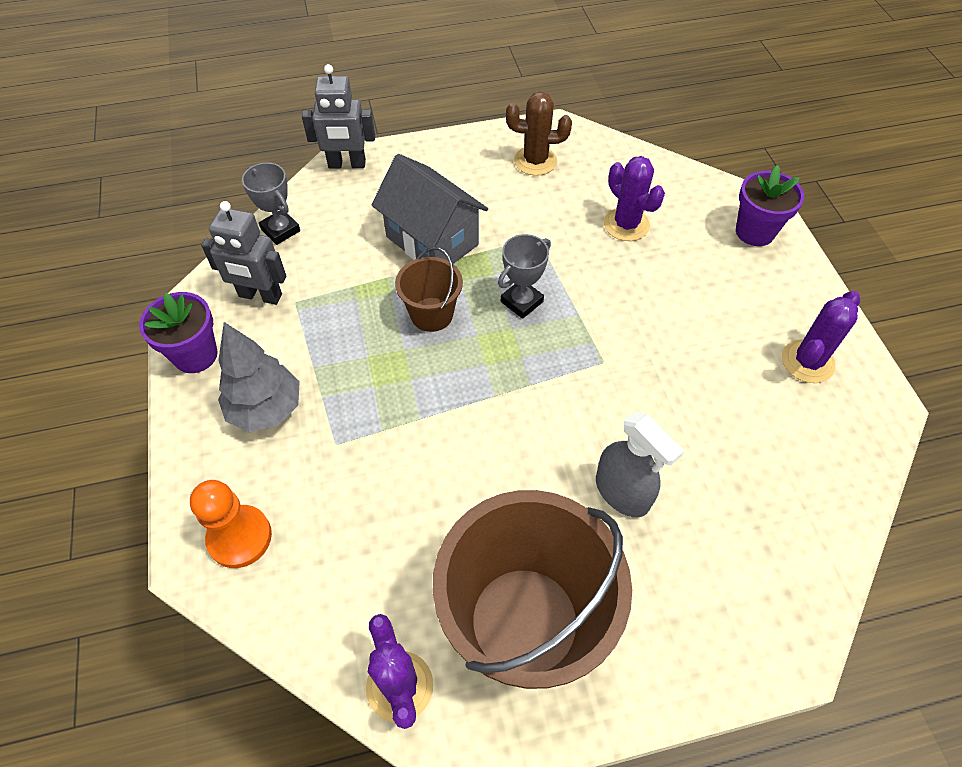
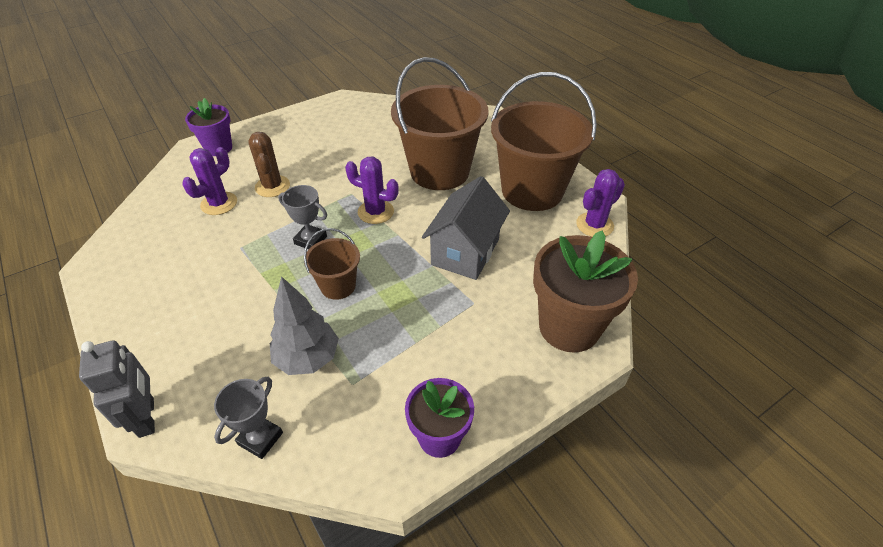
camera: 110 degrees left, 10 degrees down
orange pawn [190,480,272,568] -> brown flower pot [533,231,638,352]
grey robot [201,201,286,305] -> none
grey tree [218,322,300,432] -> grey tree moved to [270,276,339,375]
grey house [372,154,488,264] -> grey house moved to [422,176,510,280]
brown cactus [506,92,572,176] -> brown cactus moved to [248,132,290,197]
grey spray bottle [596,412,684,517] -> brown bucket [391,57,489,190]
purple cactus [782,291,861,383] -> purple cactus moved to [345,157,399,224]

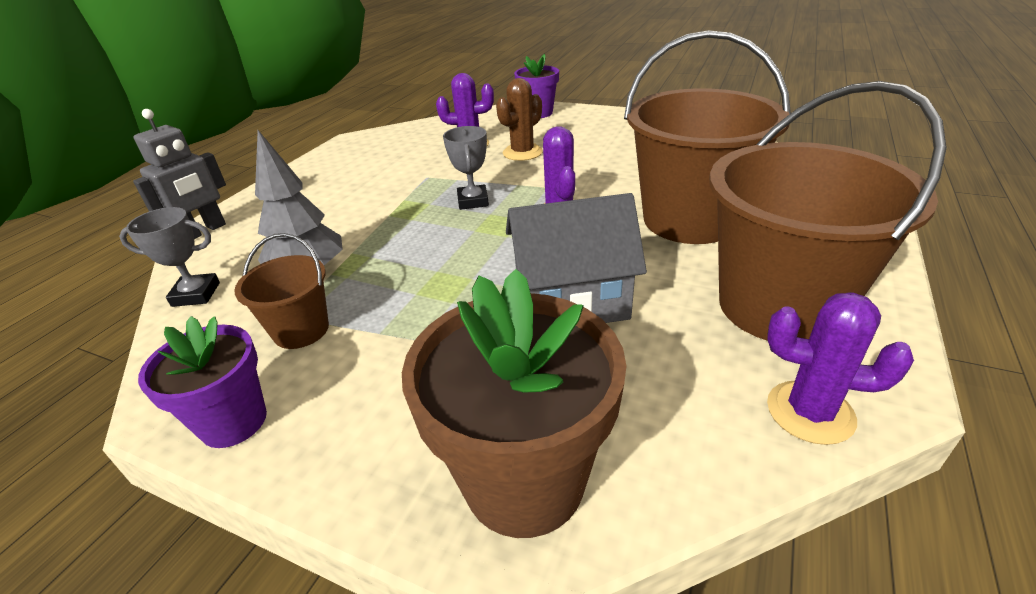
camera: 60 degrees right, 10 degrees down
brown bucket [304,228,360,300] -> brown bucket moved to [234,233,329,349]

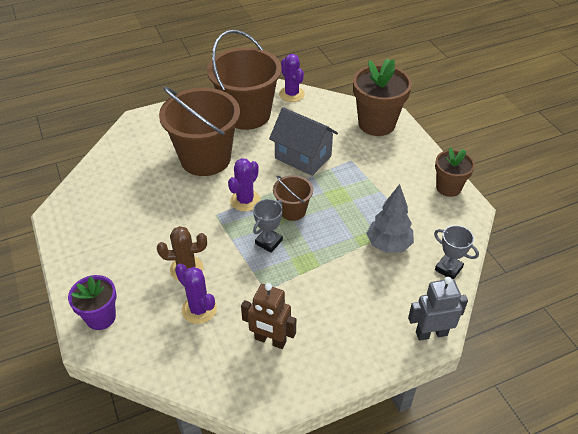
camera: 140 degrees left, 10 degrees up
purple flower pot [138,316,267,448] -> brown flower pot [435,148,475,197]
brown bucket [234,233,329,349] -> brown bucket moved to [273,175,313,221]
none -> brown robot [241,283,296,349]

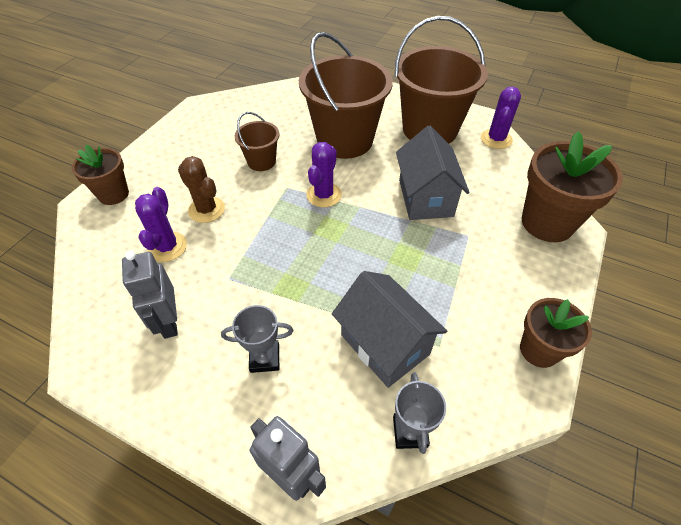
camera: 50 degrees right, 5 degrees up
purple flower pot [68,275,116,330] -> brown flower pot [72,145,129,205]
purple cactus [228,158,261,212] -> purple cactus turned 60 degrees counterclockwise [306,142,342,207]
brown robot [241,283,296,349] -> grey robot [122,251,178,339]
grey trophy [253,199,283,253] -> grey trophy moved to [221,305,293,373]
brown bucket [273,175,313,221] -> brown bucket moved to [235,112,279,171]
grey tree [366,184,414,253] -> grey house [332,271,447,388]

